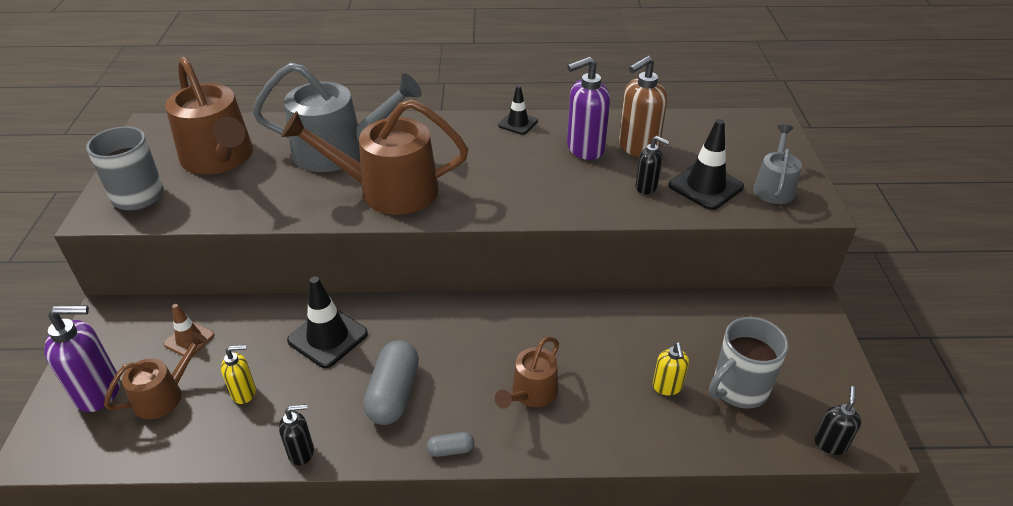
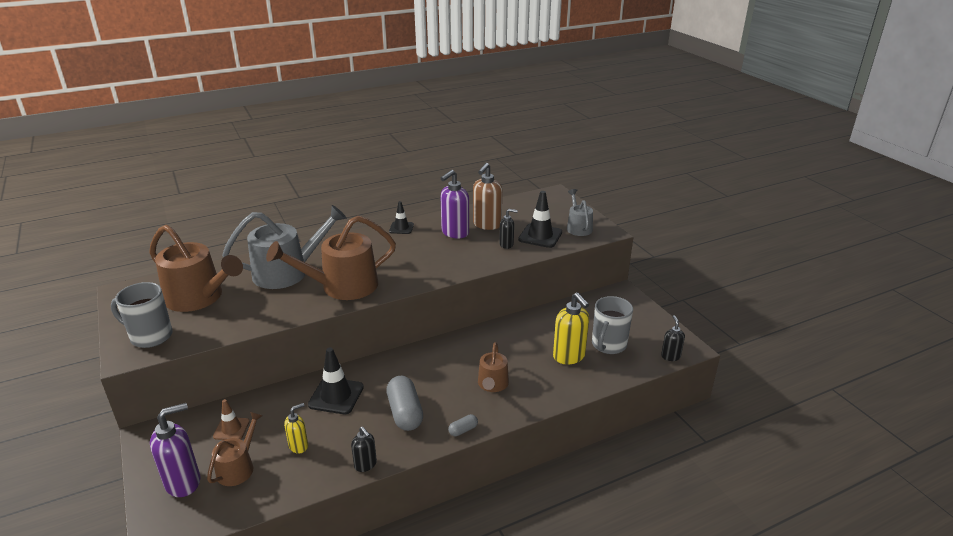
camera: 25 degrees left, 10 degrees down
black soap dispenser [279,404,314,465] -> black soap dispenser turned 90 degrees clockwise [351,427,377,472]
yellow soap dispenser [653,342,689,395] -> yellow soap dispenser [553,292,589,365], size x1.76

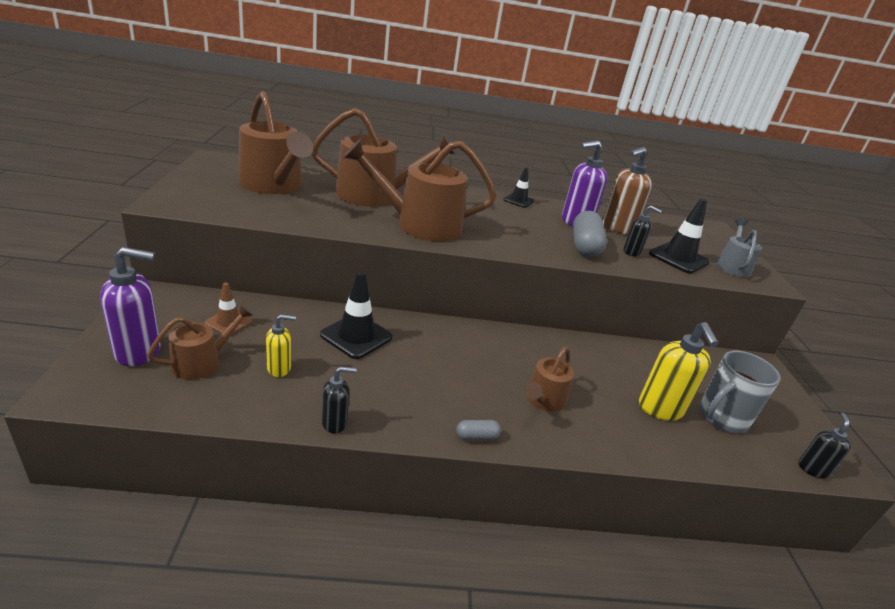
camera: 20 degrees right, 0 degrees up
grey mug [111,282,173,348] -> none
grey watering can [222,205,347,289] -> brown watering can [312,108,456,207]
black soap dispenser [351,427,377,472] -> black soap dispenser turned 90 degrees counterclockwise [322,367,357,433]
grey capsule [386,376,423,431] -> grey capsule moved to [573,211,607,257]

